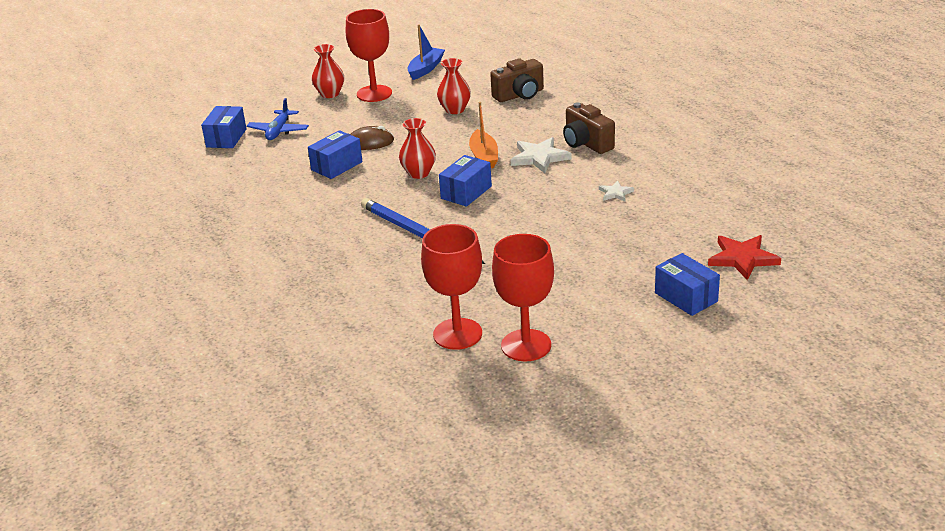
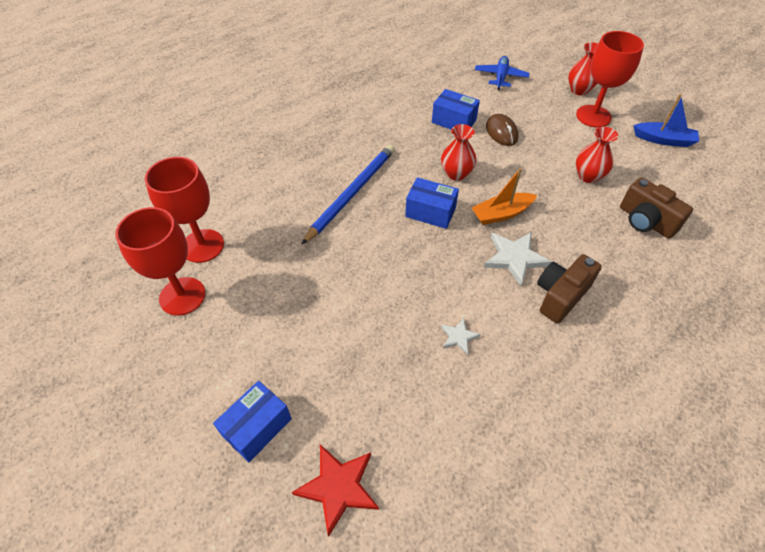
camera: 75 degrees right, 20 degrees up
blue box [201,106,246,148] -> none
blue plane [247,98,309,140] -> blue plane turned 105 degrees clockwise [475,56,530,90]

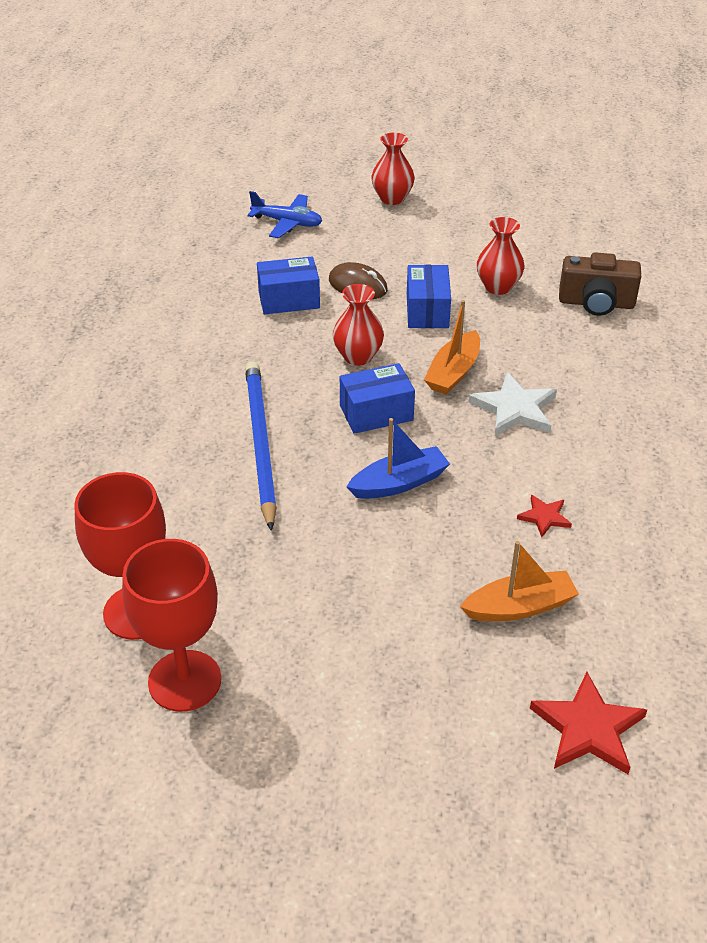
camera: 40 degrees left, 10 degrees down
blue box [213,381,292,462] -> blue box moved to [407,265,451,328]
white star [441,318,481,355] -> red star [517,495,572,537]
blue plane [475,56,530,90] -> blue plane turned 135 degrees clockwise [248,191,322,238]
brown camera [537,254,602,323] -> none
red goblet [576,31,644,128] -> none
blue boat [633,94,699,147] -> blue boat moved to [347,418,450,499]
none -> orange boat [460,541,579,621]

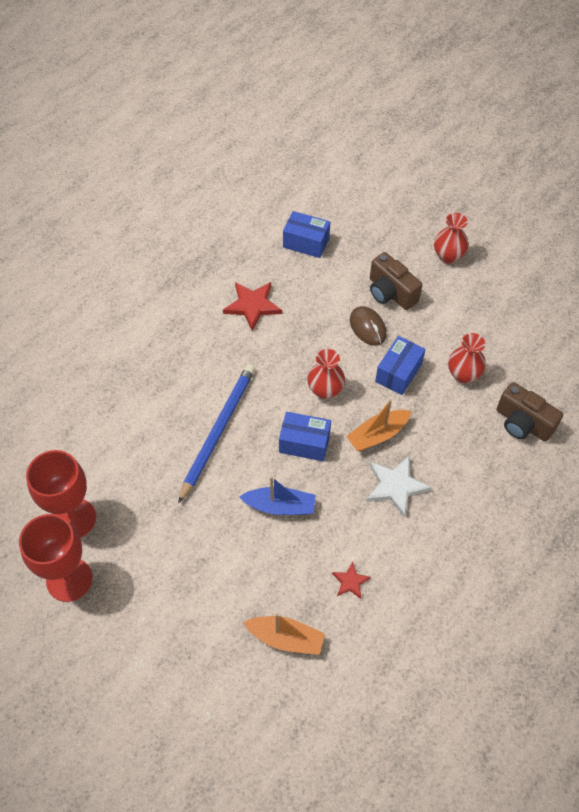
camera: 30 degrees right, 15 degrees up
blue plane [248,191,322,238] -> none
blue box [257,257,320,314] -> blue box moved to [283,211,330,258]
red star [530,672,647,774] -> red star moved to [223,282,282,331]
none -> brown camera [370,252,422,310]

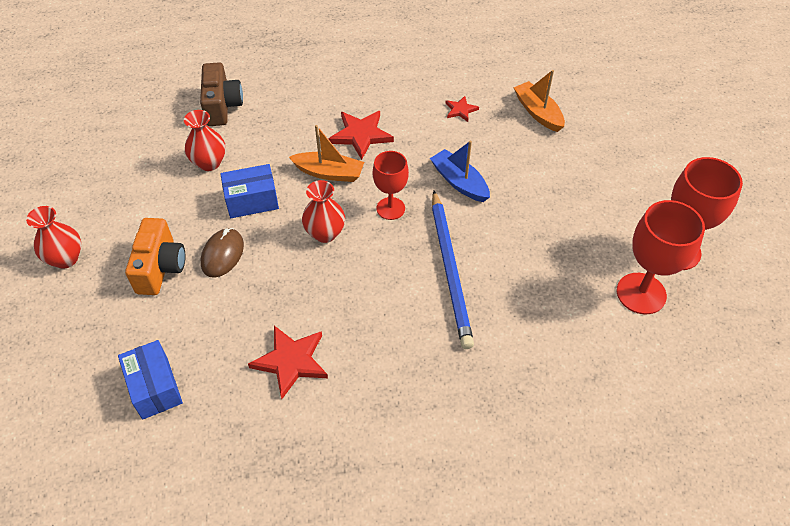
camera: 135 degrees left, 5 degrees down
blue pencil [178,364,255,504] -> blue pencil turned 75 degrees counterclockwise [432,191,474,349]
blue box [279,412,331,461] -> red goblet [373,151,409,220]
white star [366,455,432,518] -> red star [329,111,394,160]
brown camera [370,252,422,310] -> orange camera [125,218,185,295]

